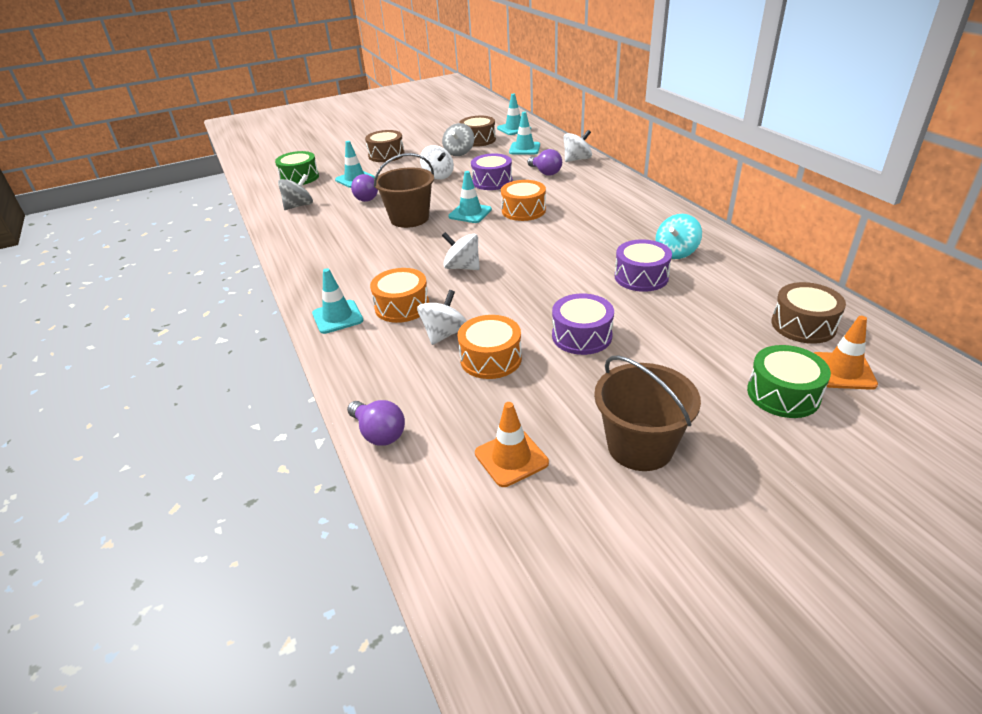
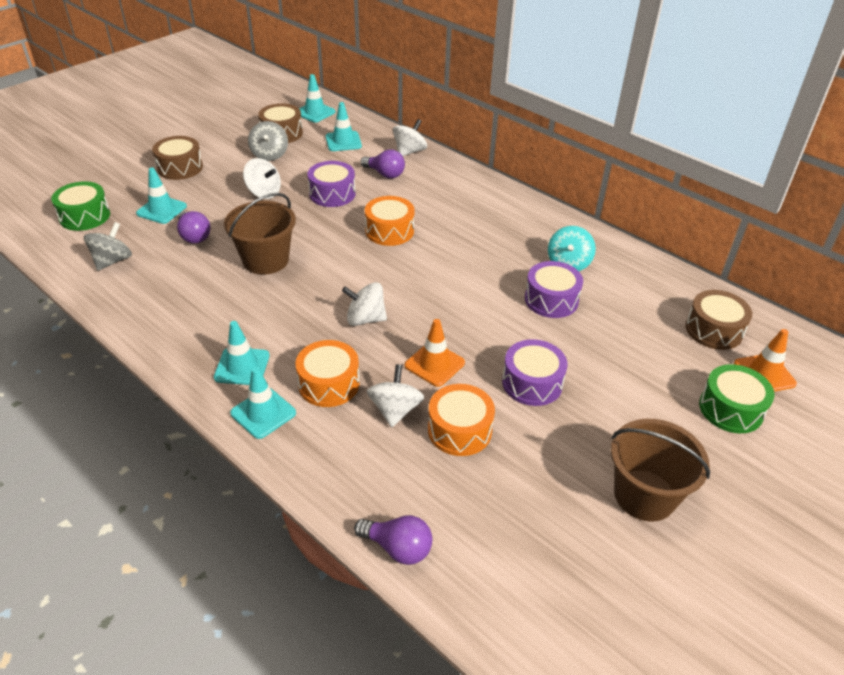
camera: 25 degrees left, 5 degrees up
turquoise traffic cone [448,171,492,223] -> turquoise traffic cone moved to [214,321,270,385]
orange traffic cone [475,402,549,487] -> orange traffic cone moved to [405,319,465,387]

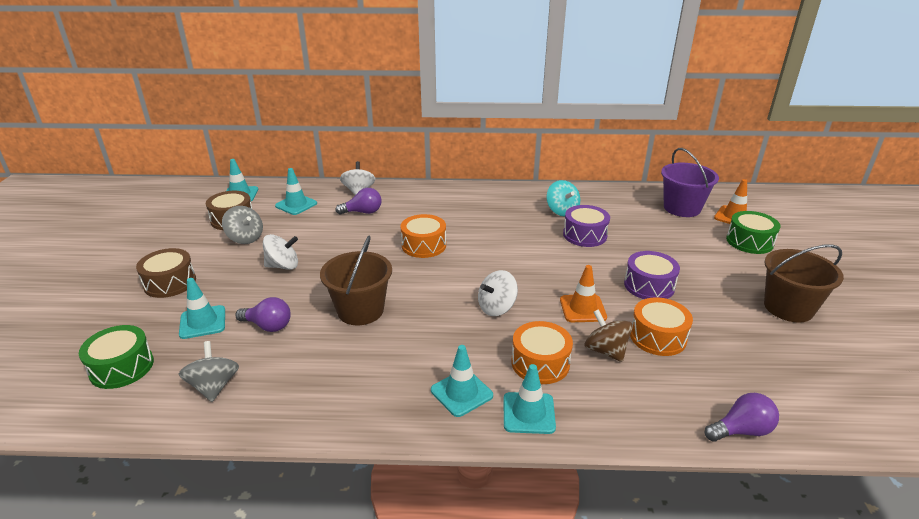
camera: 40 degrees left, 10 degrees down
purple drum [307,161,355,207] -> none
white spinning top [367,364,424,427] -> brown spinning top [585,309,633,362]
brown drum [685,290,752,350] -> purple bucket [661,148,719,217]

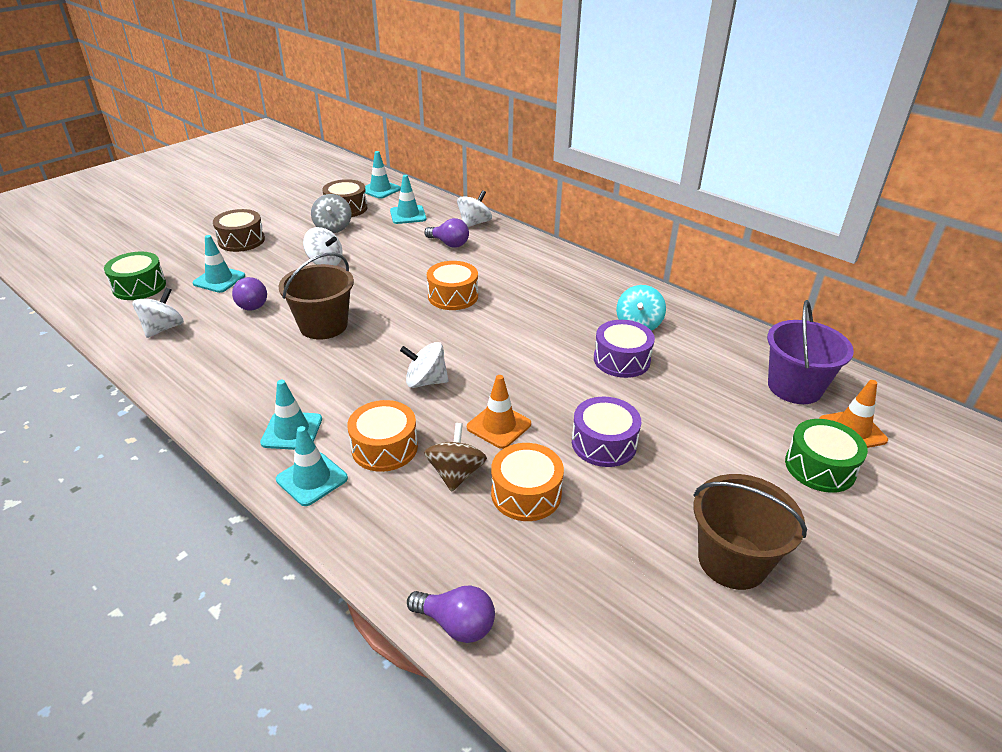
camera: 40 degrees right, 5 degrees up
grey spinning top [179,341,239,402] -> white spinning top [133,288,184,338]

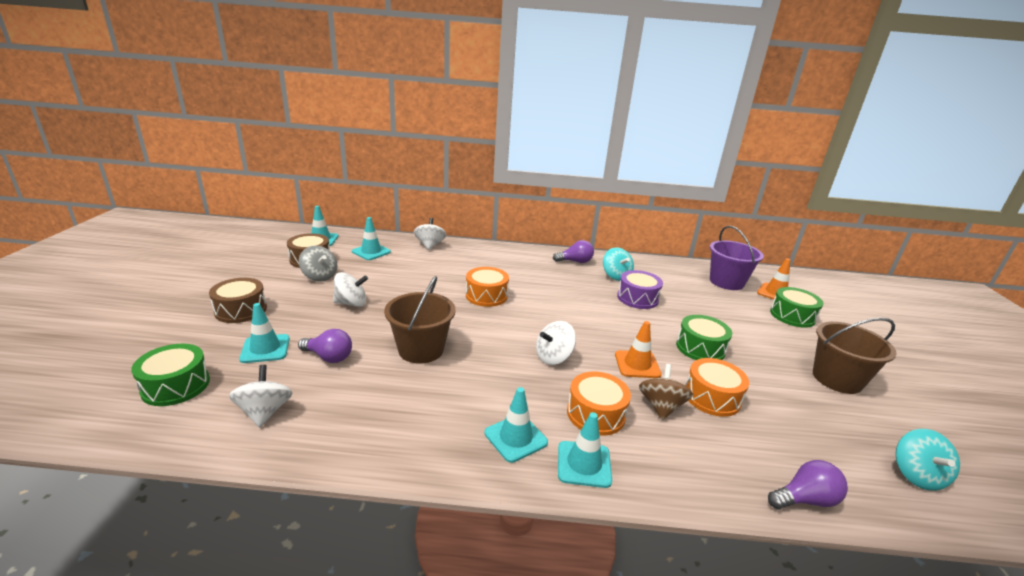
camera: 40 degrees left, 10 degrees down
purple light bulb [424,218,469,248] -> purple light bulb moved to [553,240,594,263]
brown spinning top [424,423,487,492] -> brown spinning top turned 45 degrees clockwise [639,364,693,420]
purple drum [572,396,641,467] -> green drum [676,315,732,360]
none -> turquoise spinning top [895,429,960,491]

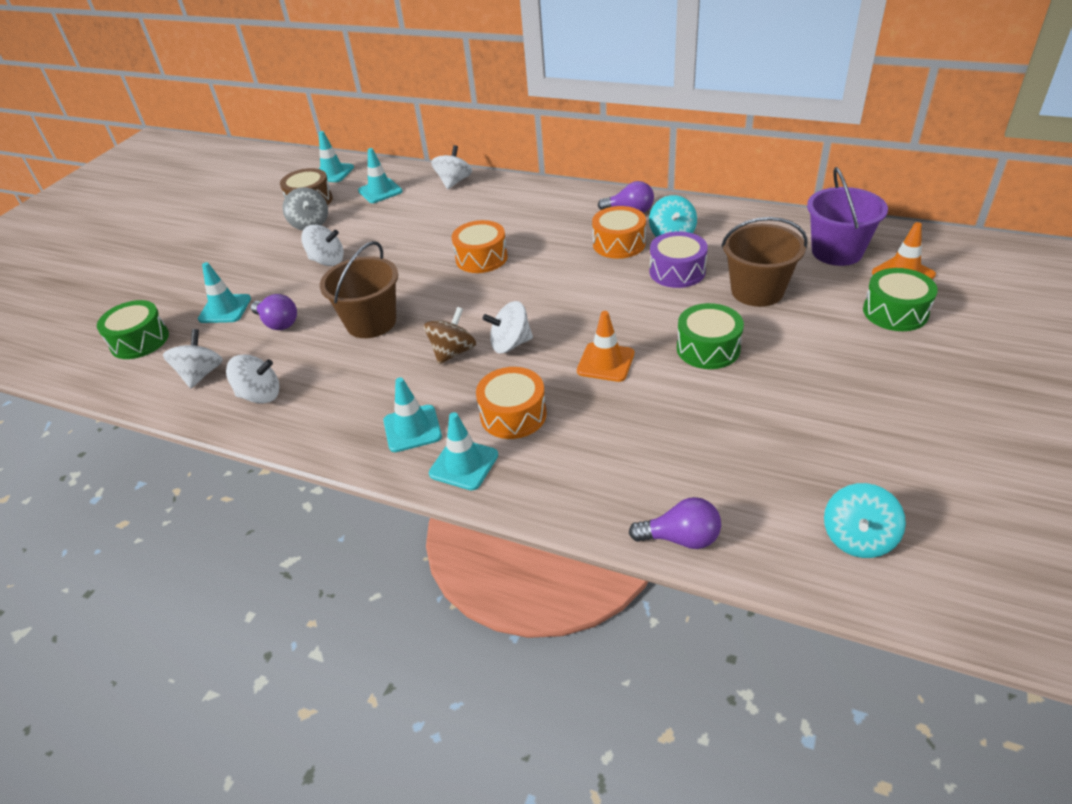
camera: 25 degrees right, 15 degrees up
brown drum [209,278,267,323] -> none
brown spinning top [639,364,693,420] -> brown spinning top moved to [424,307,476,364]
orange drum [685,358,749,417] -> orange drum moved to [592,206,646,259]
brown bucket [813,318,897,394] -> brown bucket moved to [721,217,808,307]
none -> white spinning top [226,354,280,404]

